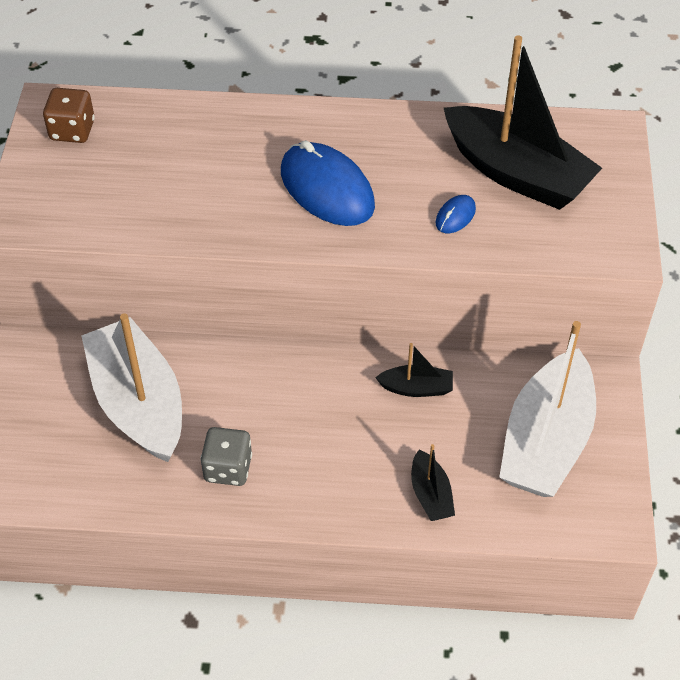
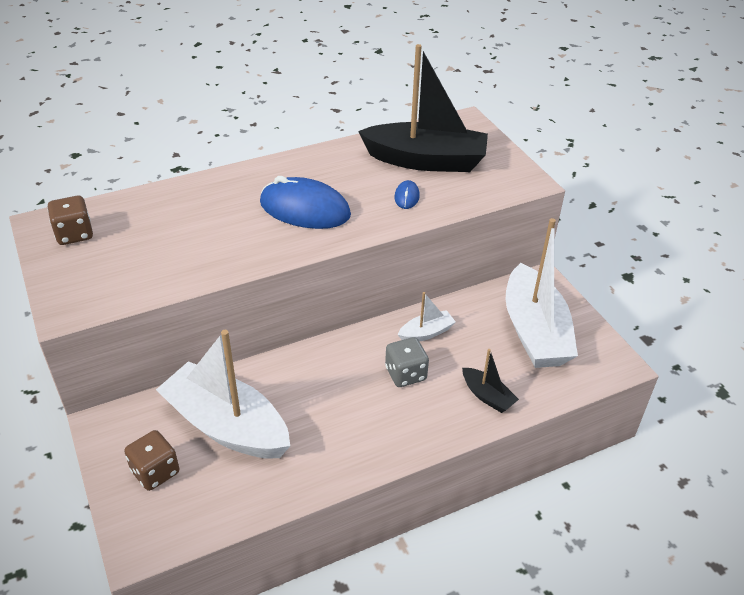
camera: 30 degrees left, 10 degrees down
grey dice [201,427,252,486] -> grey dice moved to [385,337,429,387]
black boat [375,343,453,397] -> white boat [398,292,456,341]
none -> brown dice [124,430,180,491]

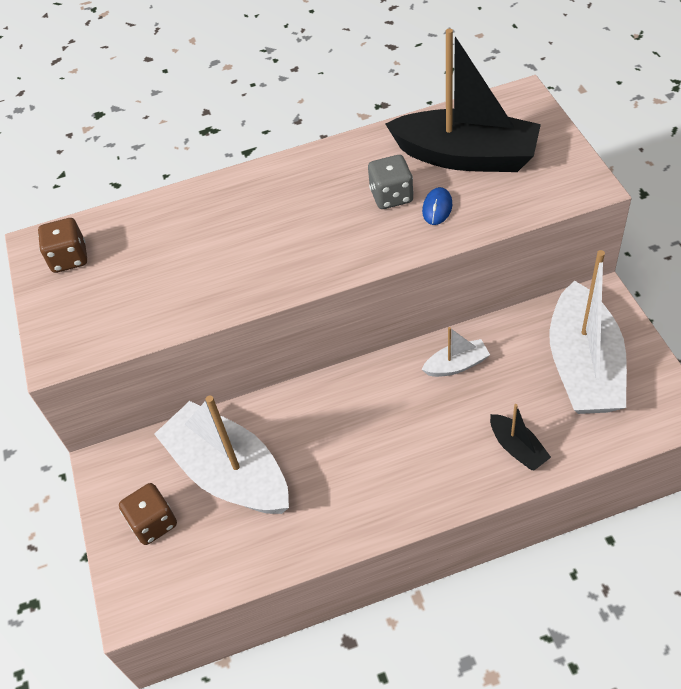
camera: 15 degrees right, 10 degrees up
blue mouse [260,176,351,229] -> none
grey dice [385,337,429,387] -> grey dice moved to [368,155,414,209]

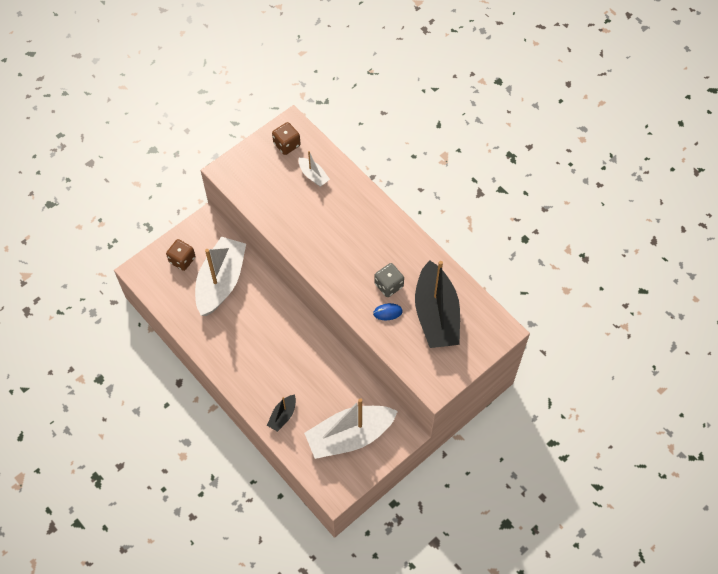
camera: 60 degrees right, 10 degrees up
white boat [422,327,490,377] -> white boat moved to [299,151,330,187]

